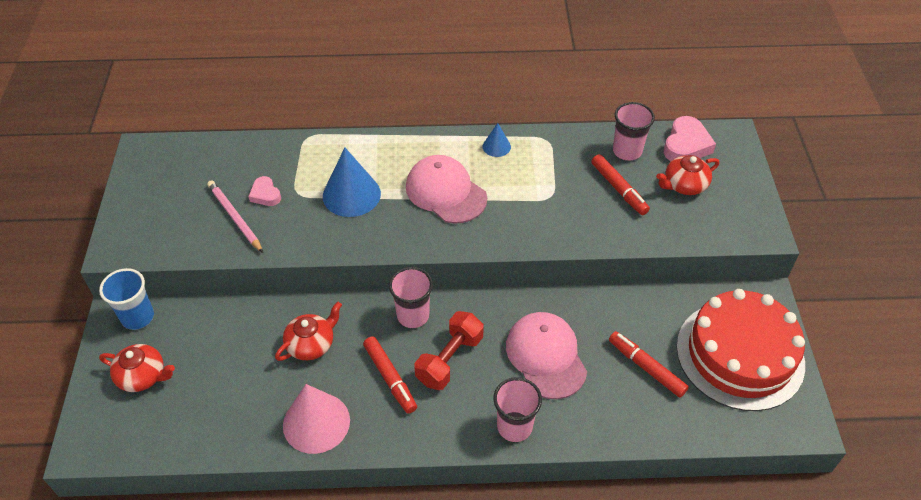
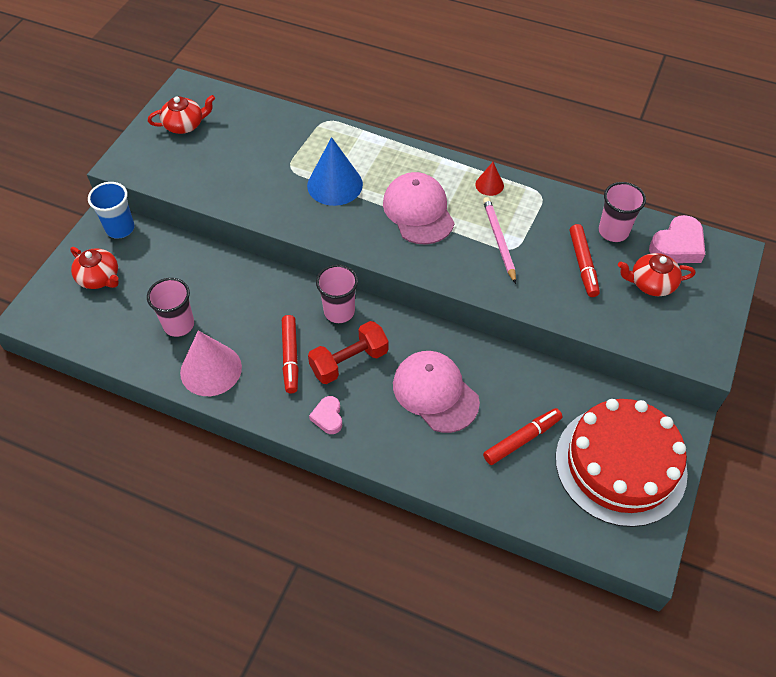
camera: 25 degrees right, 5 degrees up
pink pencil [207,180,263,253] -> pink pencil moved to [483,197,516,284]
pink heart [248,176,281,206] -> pink heart moved to [309,396,342,434]
red teapot [275,302,342,361] -> red teapot moved to [148,95,215,134]
blue cone [483,123,511,157] -> red cone [475,162,504,196]
pink cup [493,377,542,442] -> pink cup moved to [147,278,194,337]
pink cap [506,312,587,399] -> pink cap turned 45 degrees counterclockwise [393,351,480,433]
red marker [609,331,689,397] -> red marker turned 75 degrees clockwise [483,408,562,465]

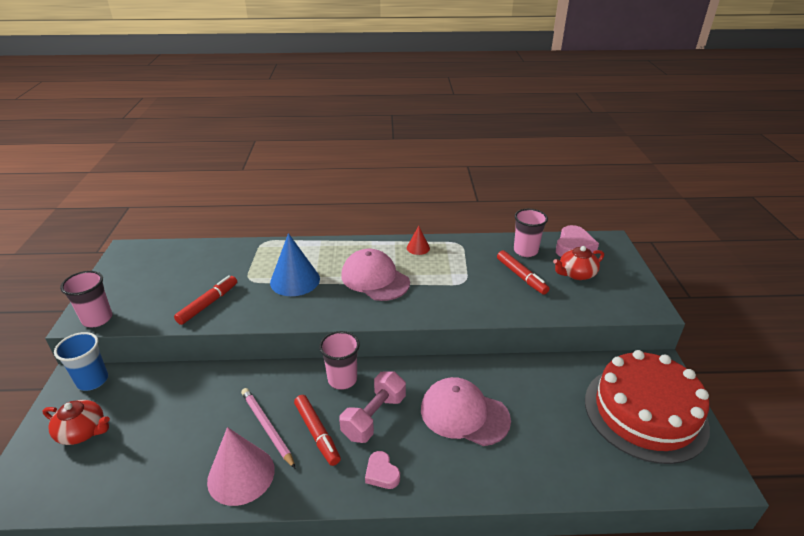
camera: 25 degrees left, 20 degrees down
pink cup [147,278,194,337] -> pink cup moved to [60,271,112,327]
red teapot [148,95,215,134] -> none
red dumbbell [308,321,389,384] -> pink dumbbell [339,371,406,443]
pink pencil [483,197,516,284] -> pink pencil moved to [241,388,296,469]
red marker [483,408,562,465] -> red marker moved to [174,275,237,325]

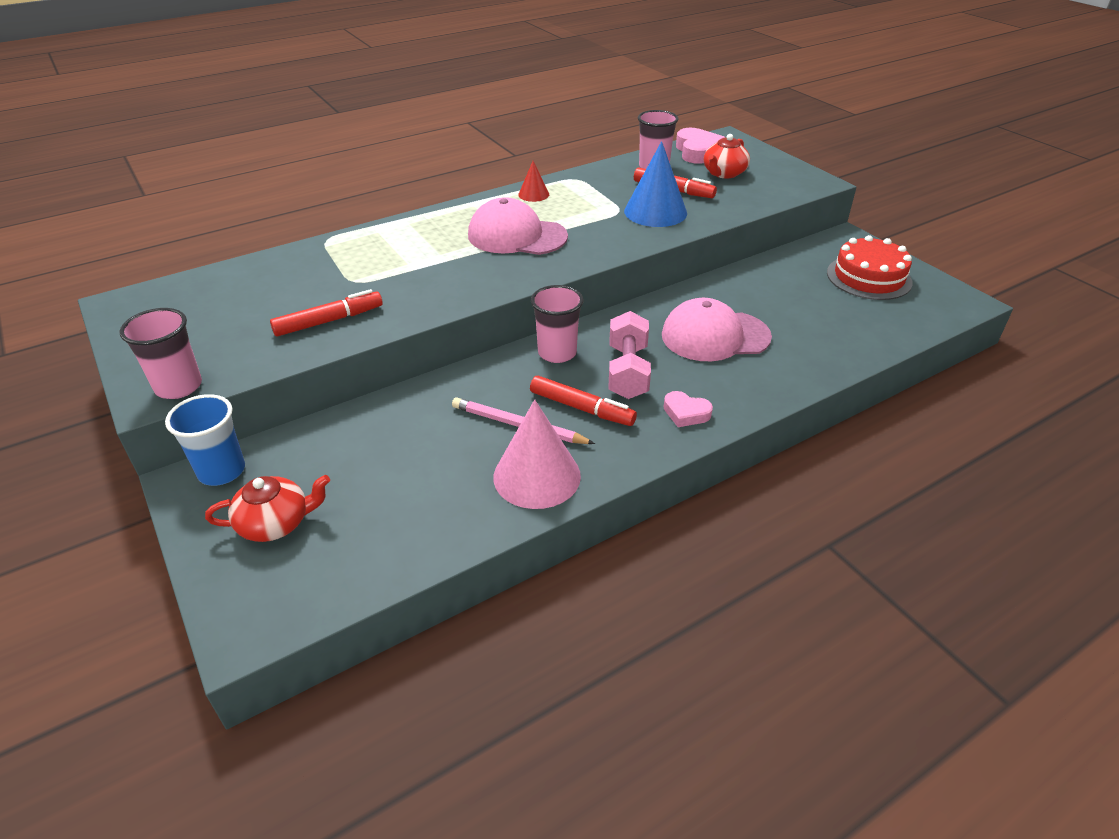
camera: 30 degrees left, 5 degrees up
red marker [174,275,237,325] -> red marker turned 60 degrees clockwise [270,289,383,337]
blue cone [270,233,320,296] -> blue cone moved to [624,141,687,227]
red cake [585,350,710,464] -> red cake [827,235,913,300], size x0.64

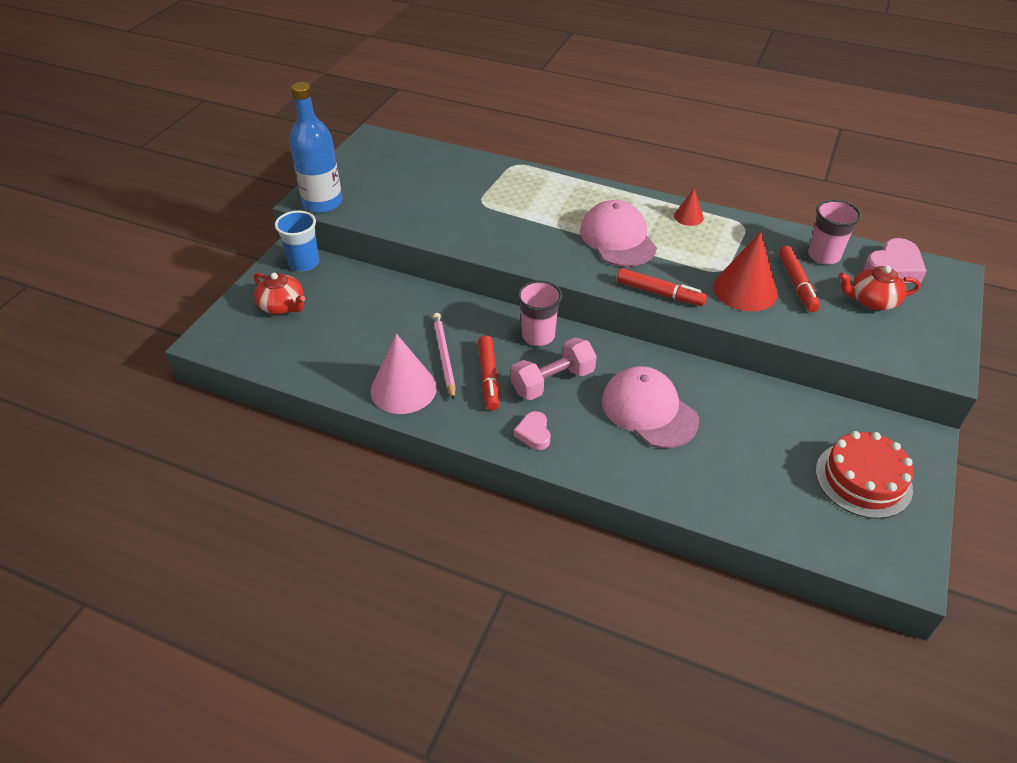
camera: 55 degrees right, 5 degrees up
pink cup [119,308,202,399] -> blue bottle [289,82,342,213]
red marker [270,289,383,337] -> red marker moved to [617,268,707,306]
blue cone [624,141,687,227] -> red cone [713,231,778,311]

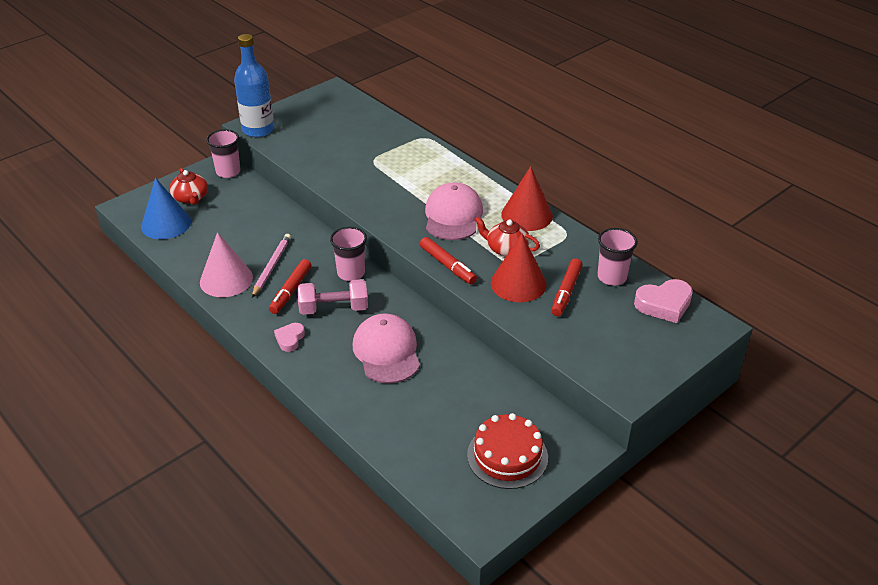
camera: 25 degrees right, 5 degrees down
blue cup [275,211,319,271] -> pink cup [206,129,241,178]
red cone [674,189,704,226] -> red cone [501,166,553,231], size x1.95
red teapot [838,266,921,310] -> red teapot moved to [474,216,540,257]
none -> blue cone [141,178,191,239]

